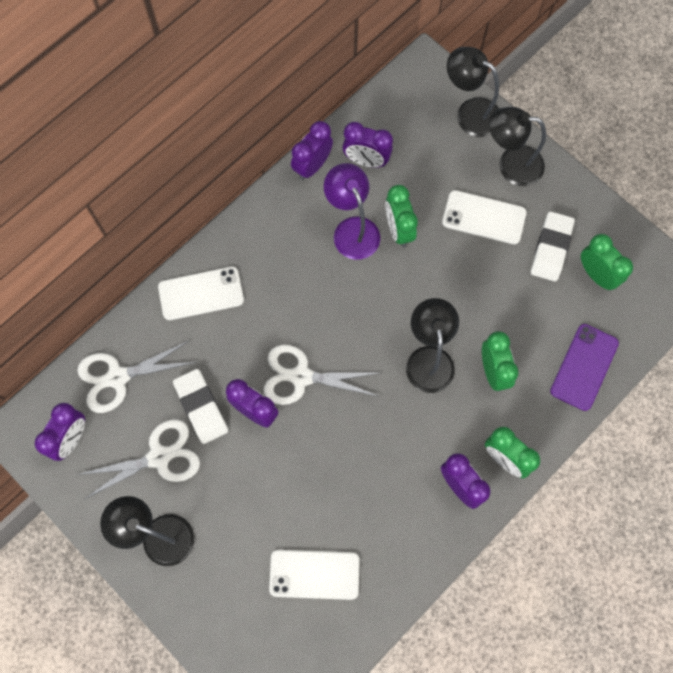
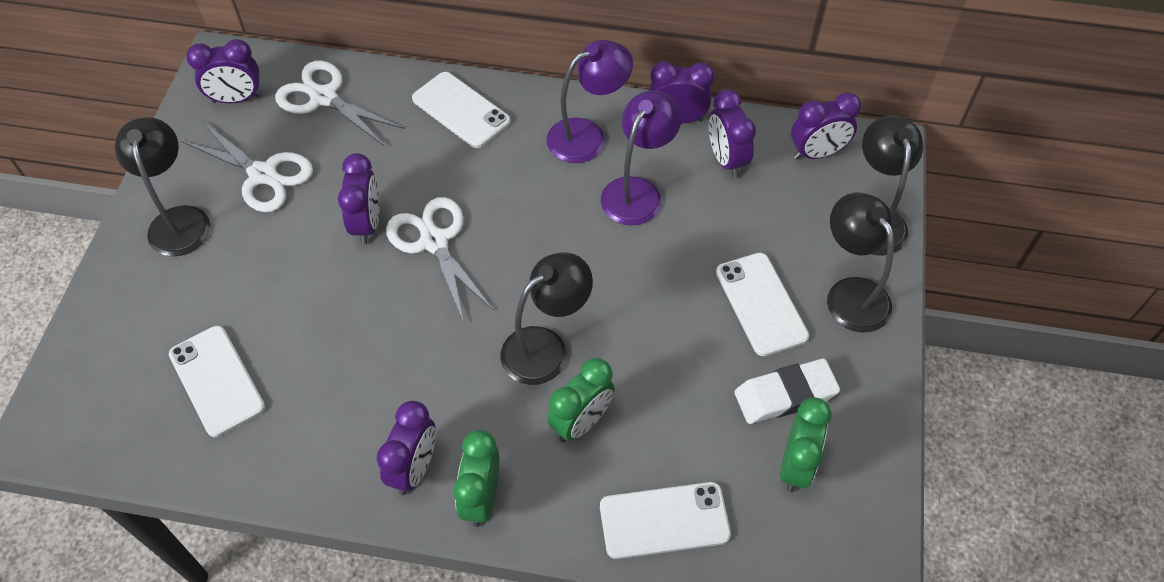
camera: 55 degrees right, 15 degrees down
white eraser [173,369,228,444] -> none
green clock [385,185,418,247] -> none
purple phone [550,324,619,411] -> white phone [600,482,731,559]
none -> purple lamp [546,40,633,163]
none -> purple clock [791,92,861,160]

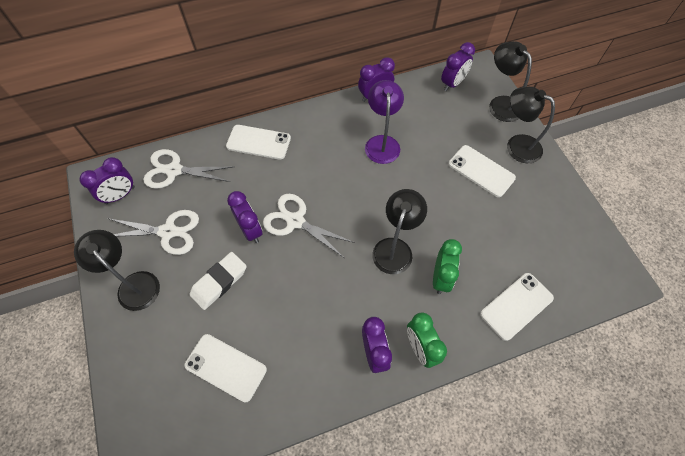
camera: 30 degrees left, 5 degrees up
purple lamp [546,40,633,163] -> none
purple clock [709,89,756,178] -> none
white eraser [734,359,840,424] -> white eraser moved to [190,252,247,310]
green clock [780,398,832,492] -> none

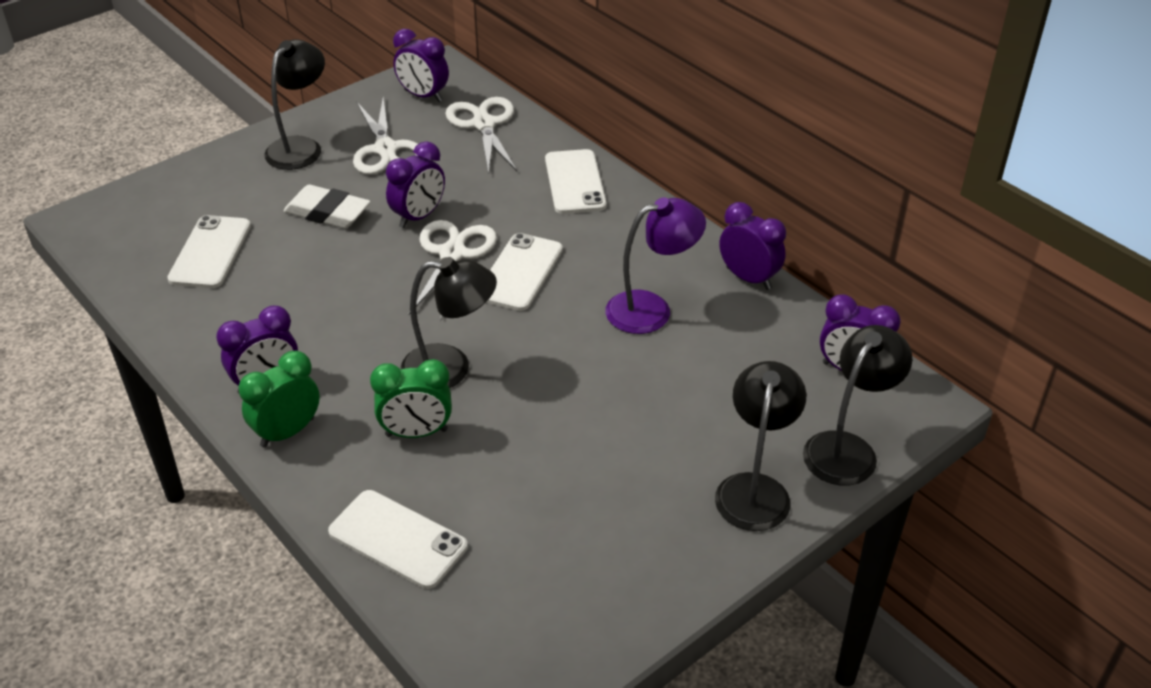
camera: 70 degrees right, 20 degrees down
white phone [449,145,516,197] -> white phone moved to [486,233,563,311]

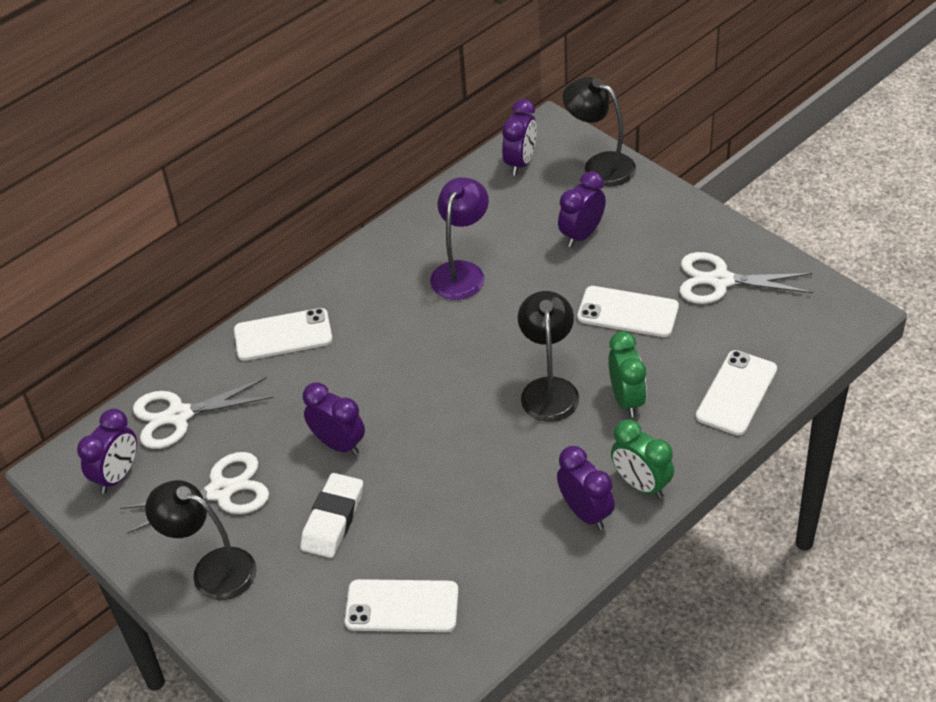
camera: 90 degrees left, 5 degrees up
white scissors [408,220,497,319] -> white scissors moved to [680,252,813,304]
white phone [486,233,563,311] -> white phone moved to [577,286,679,337]
purple lamp [605,197,706,334] -> purple lamp turned 45 degrees clockwise [430,177,489,300]
black lamp [715,361,806,531] -> none
purple clock [719,202,786,290] -> purple clock moved to [558,171,606,248]

